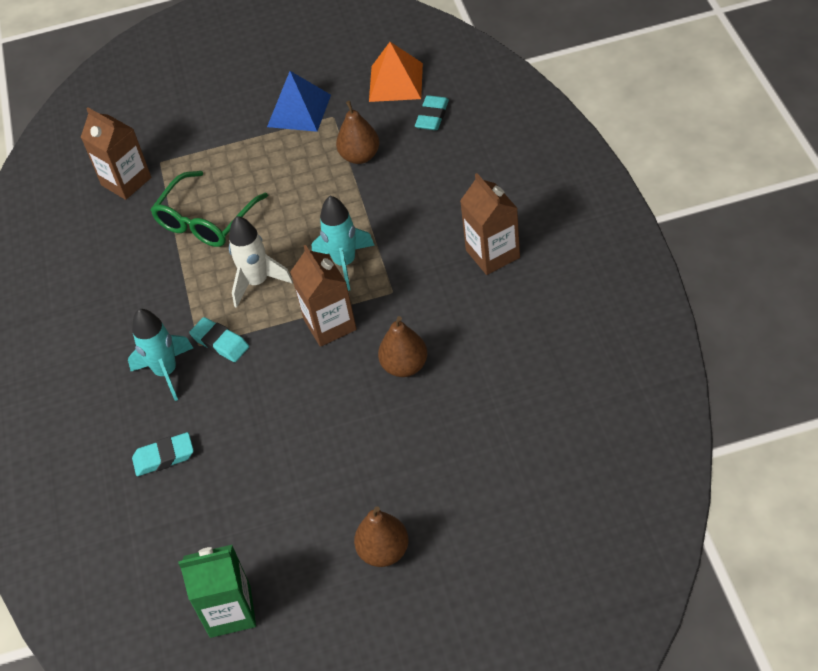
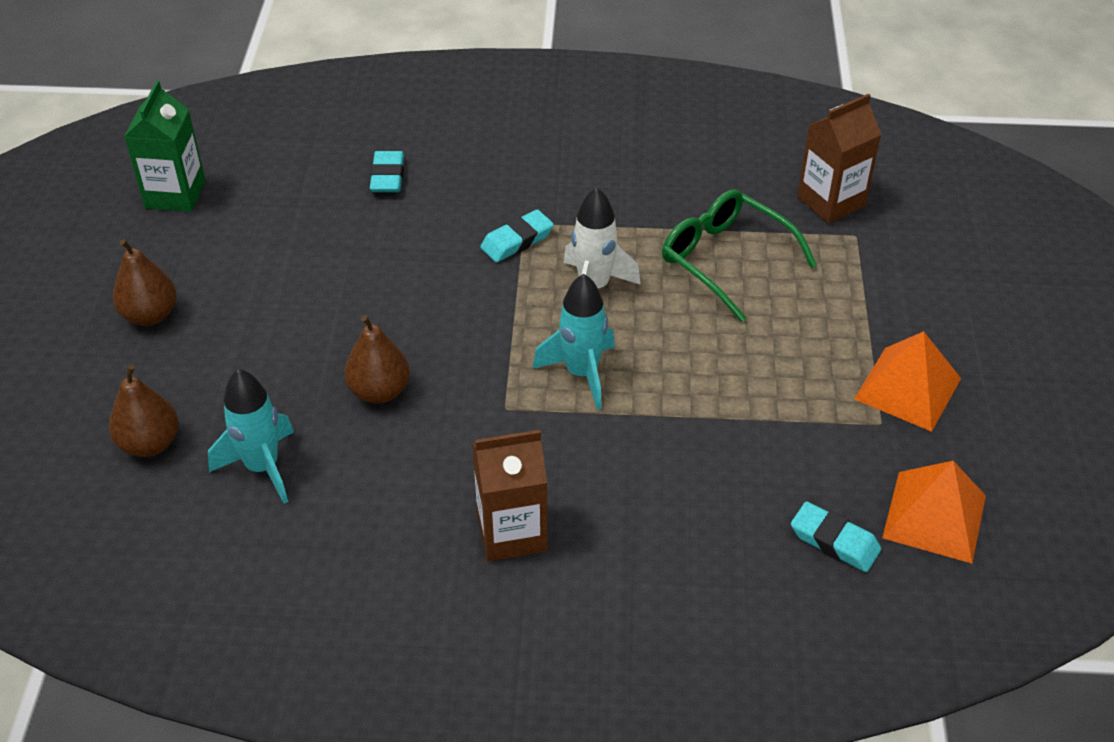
camera: 100 degrees right, 5 degrees down
turquoise rocket [128,309,193,401] -> turquoise rocket moved to [208,369,294,504]
blue pyramid [267,71,331,132] -> orange pyramid [854,331,961,432]
brown carton [290,245,357,347] -> none
brown pear [336,101,379,164] -> brown pear moved to [109,365,179,457]

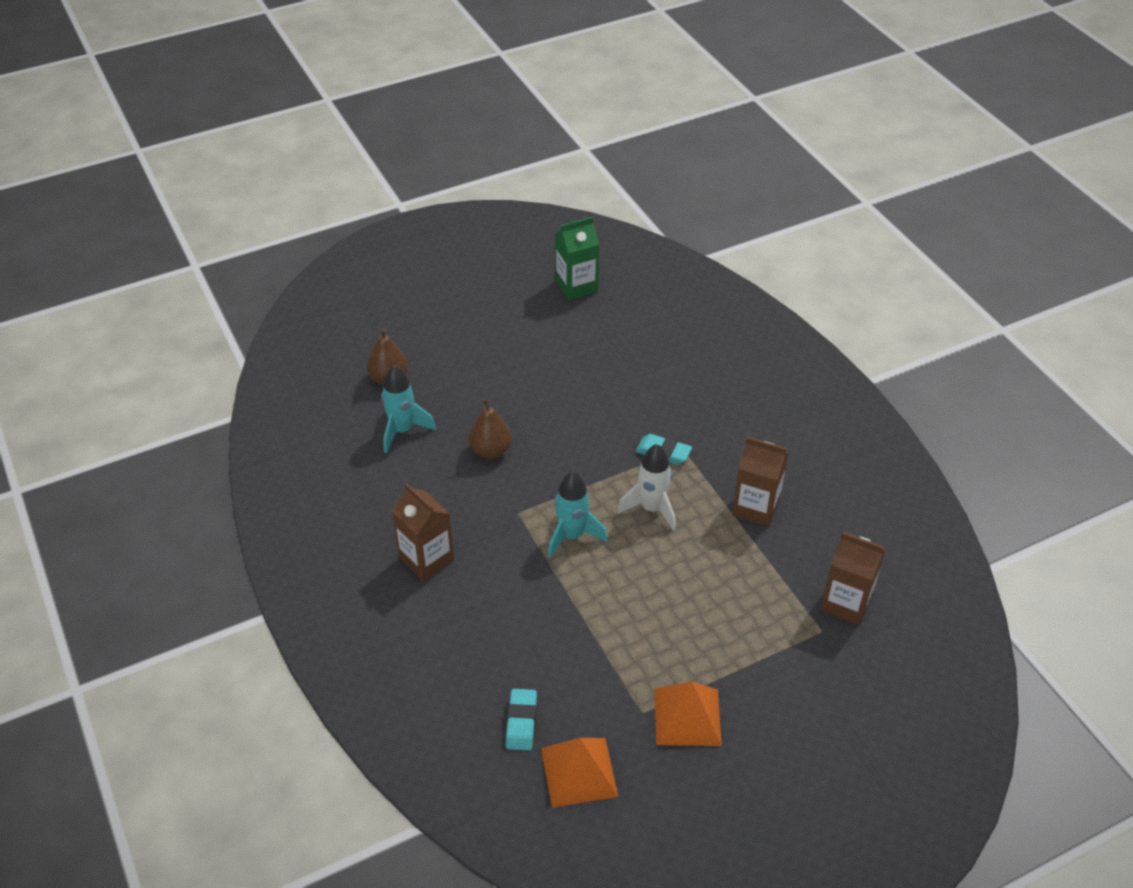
camera: 60 degrees right, 0 degrees up
brown pear [113,239,177,326] -> none
turquoise eraser [370,151,404,192] -> none
green glasses [662,189,817,322] -> none
none -> brown carton [732,437,788,527]

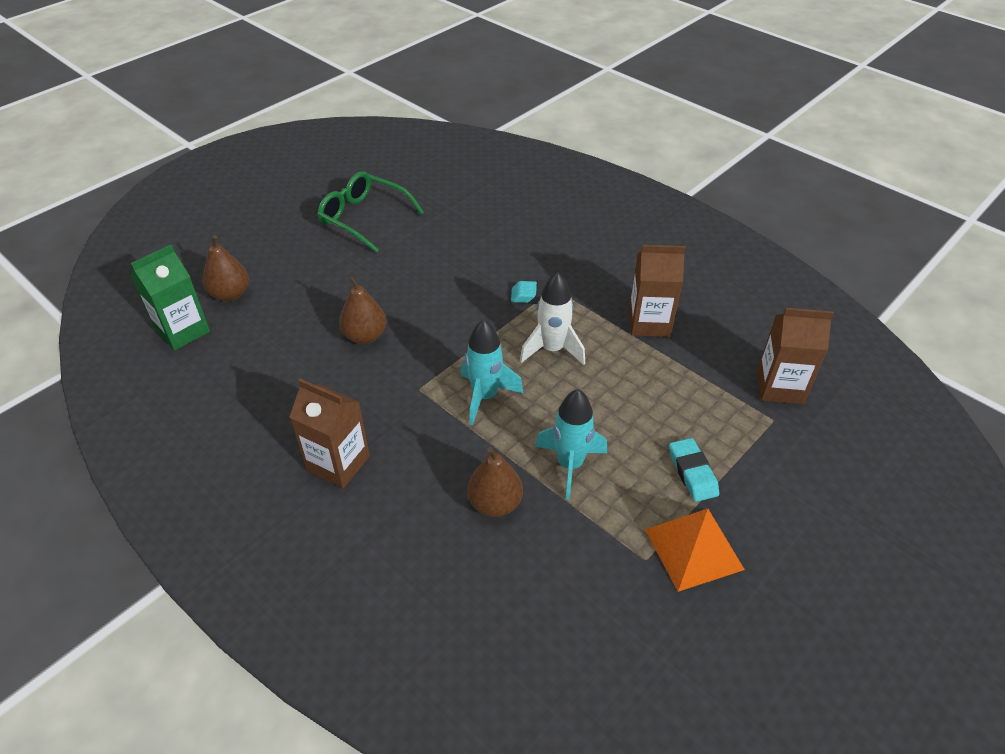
camera: 20 degrees left, 0 degrees up
turquoise rocket [381,365,436,453] -> turquoise rocket moved to [535,389,607,500]
turquoise eraser [506,689,537,751] -> turquoise eraser moved to [669,438,719,502]
orange pyramid [541,738,618,808] -> none
green carton [555,217,600,300] -> green carton moved to [131,245,210,350]
none -> green glasses [317,171,424,253]
none -> brown pear [467,447,523,517]

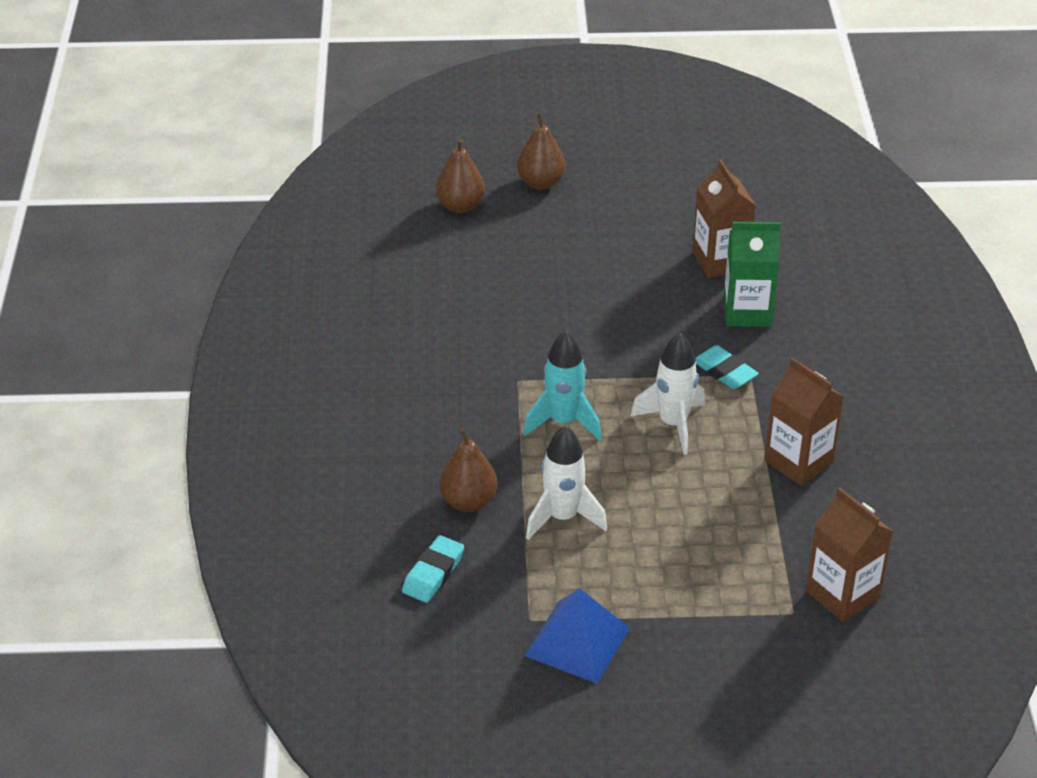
camera: 45 degrees right, 5 degrees down
green carton [131,245,210,350] -> green carton moved to [724,222,781,327]
brown carton [290,379,370,488] -> brown carton moved to [692,159,756,278]
green glasses [317,171,424,253] -> none
brown pear [339,276,387,344] -> brown pear moved to [517,113,566,190]
turquoise rocket [535,389,607,500] -> white rocket [526,426,607,540]
orange pyramid [645,509,745,592] -> blue pyramid [524,588,630,684]
turquoise eraser [669,438,719,502] -> turquoise eraser moved to [402,535,464,603]

